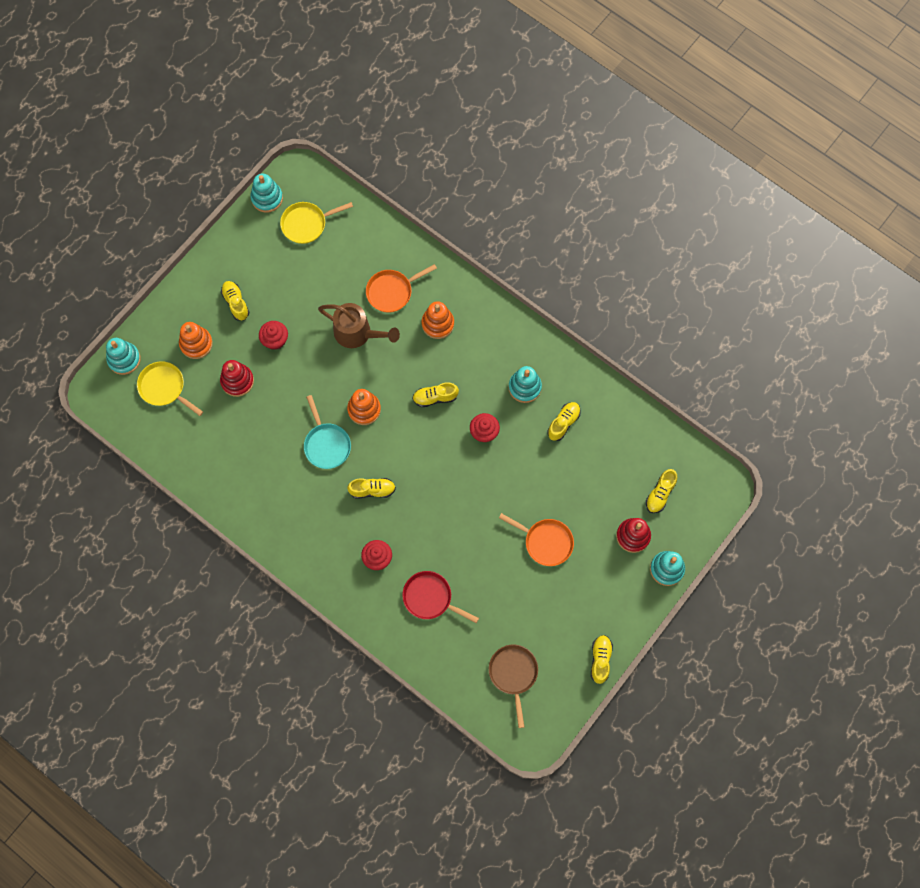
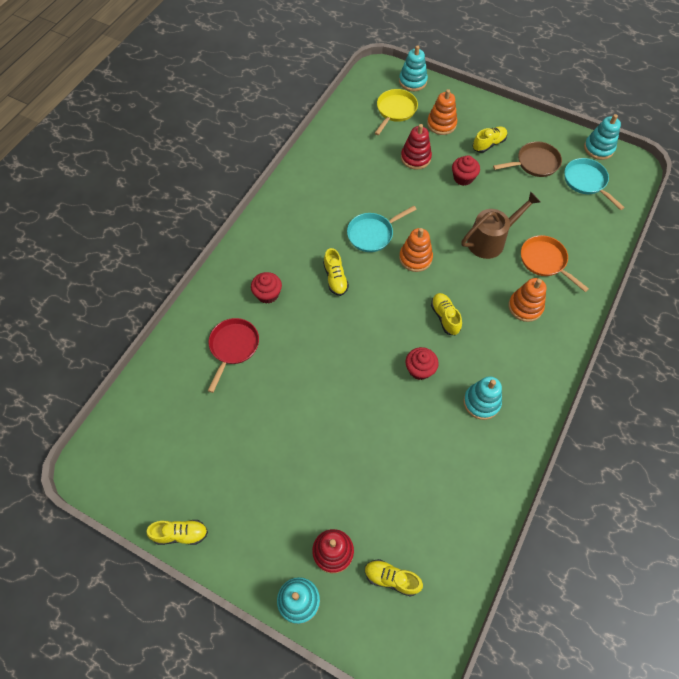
camera: 80 degrees right, 10 degrees down
yellow pan [280,202,353,244] -> turquoise pan [564,158,625,210]
brown watering can [318,303,400,348] -> brown watering can turned 135 degrees counterclockwise [461,191,540,259]
brown pan [489,645,538,728] -> brown pan moved to [493,142,562,177]
orange pan [499,513,574,566] -> none
yellow shoe [547,402,581,441] -> none

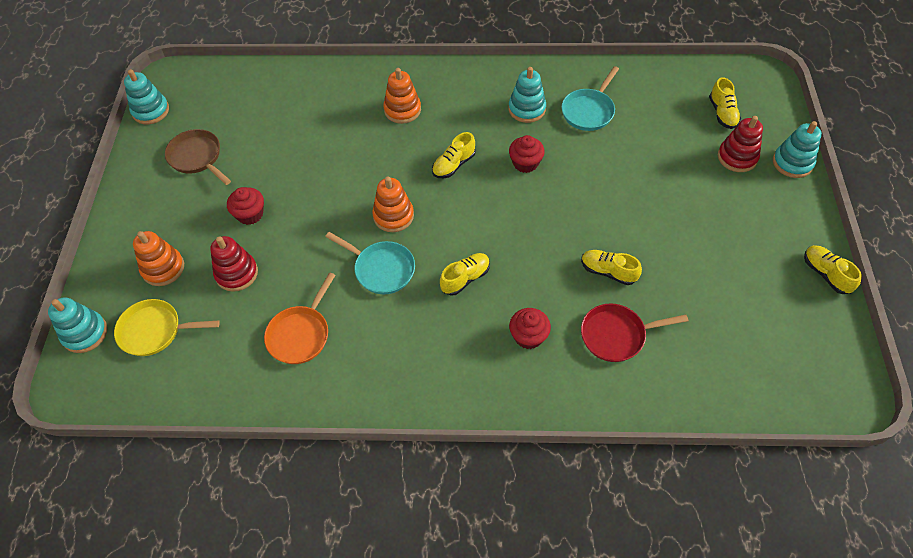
camera: 115 degrees left, 5 degrees down
brown watering can [461,191,540,259] -> none
yellow shoe [473,127,507,153] -> yellow shoe moved to [581,250,642,285]
orange pan [521,235,589,292] -> orange pan moved to [264,272,335,364]
turquoise pan [564,158,625,210] -> turquoise pan moved to [561,66,619,131]

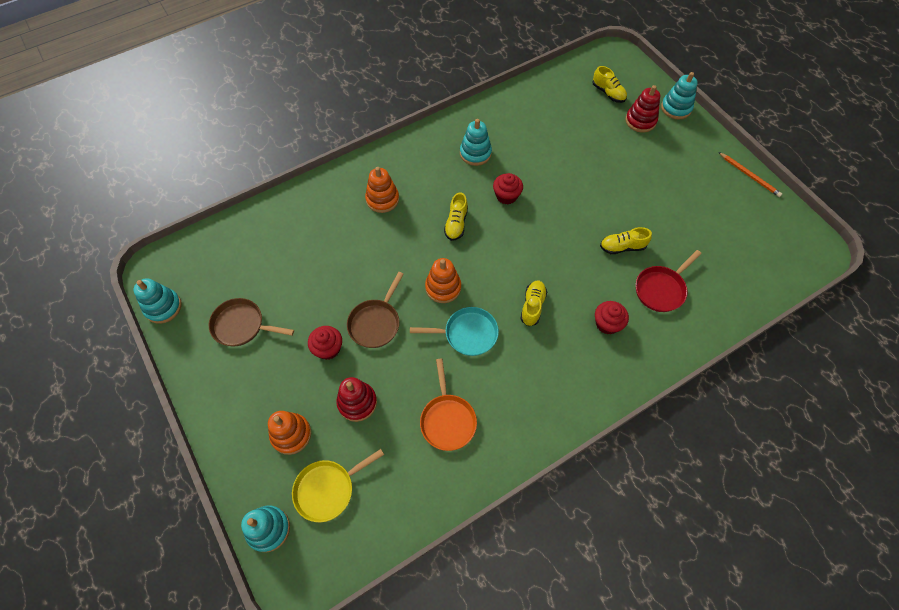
camera: 35 degrees left, 5 degrees up
turquoise pan [561,66,619,131] -> none
yellow shoe [804,245,862,294] -> orange pencil [718,152,782,197]
none -> brown pan [347,272,404,348]

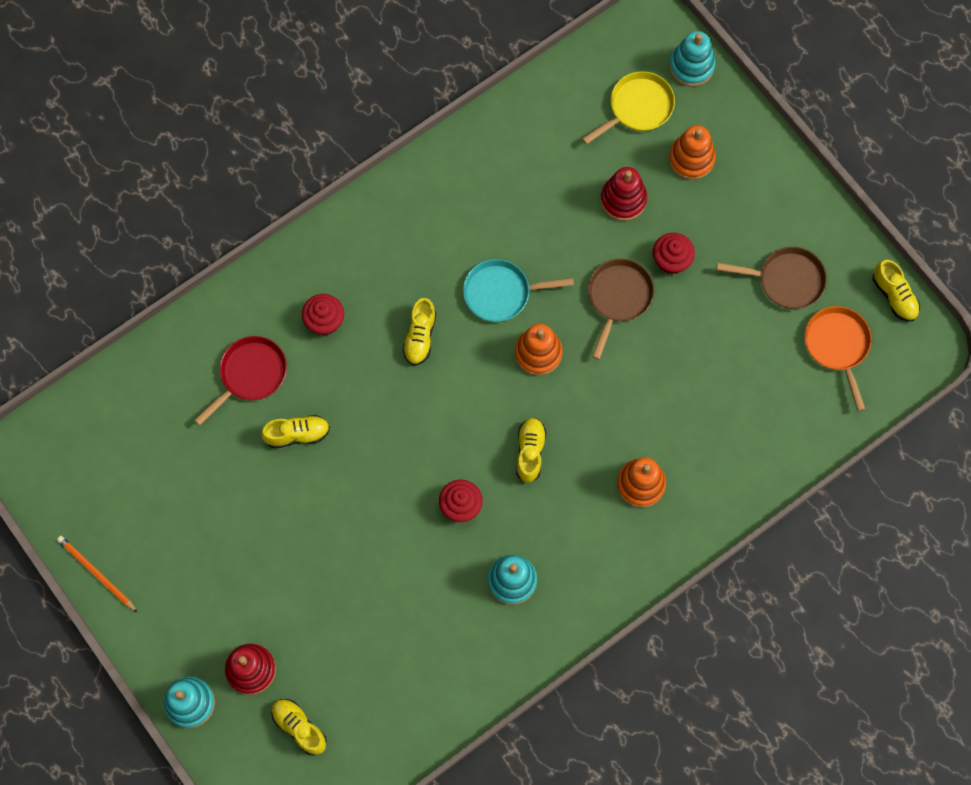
camera: 175 degrees right, 10 degrees up
turquoise stacking toy [133,278,182,324] -> yellow shoe [873,260,920,322]
orange pan [420,359,477,451] -> orange pan moved to [805,306,872,411]

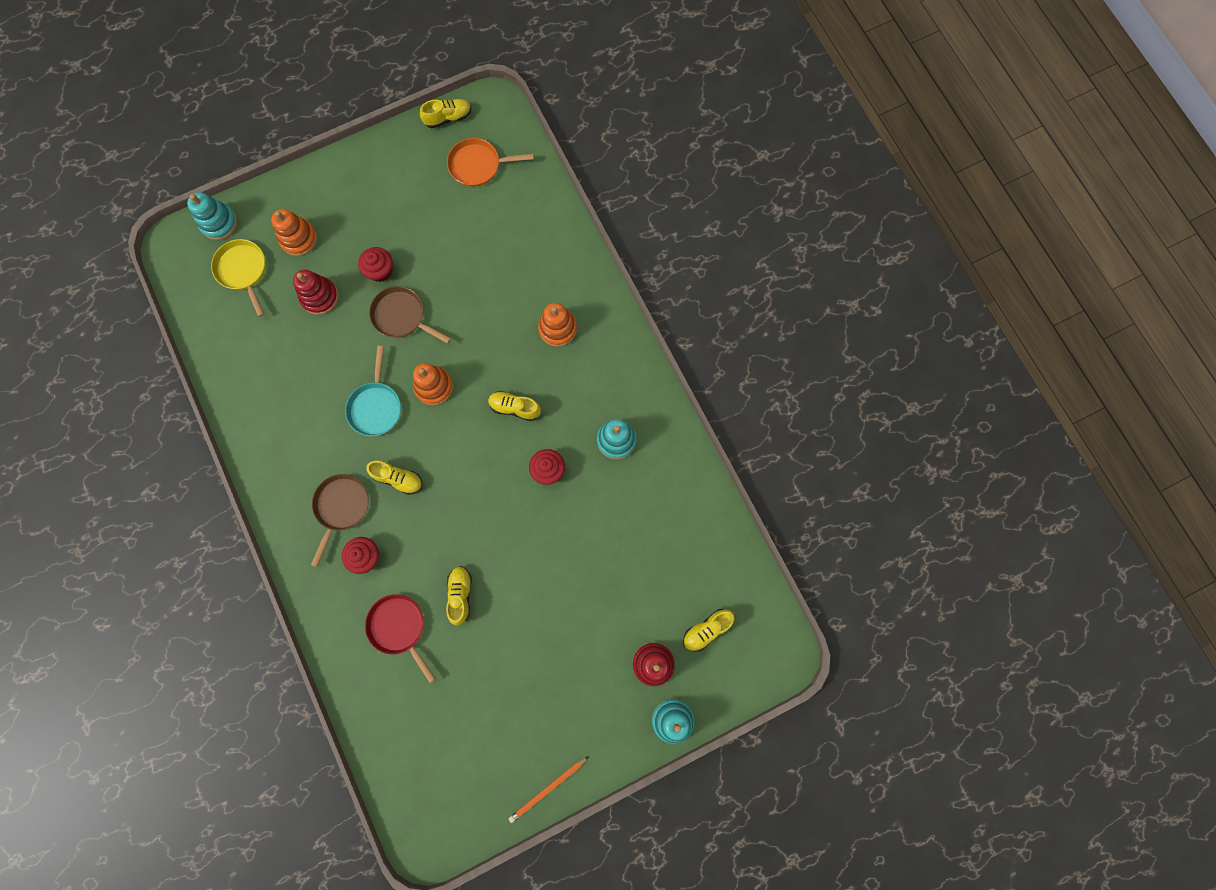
camera: 80 degrees left, 5 degrees up
brown pan [716,247,827,309] -> brown pan moved to [311,474,369,567]

